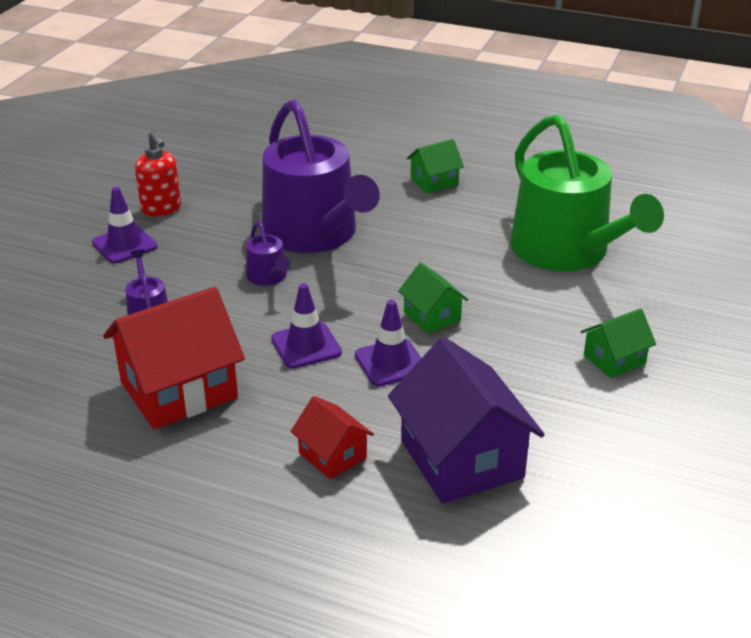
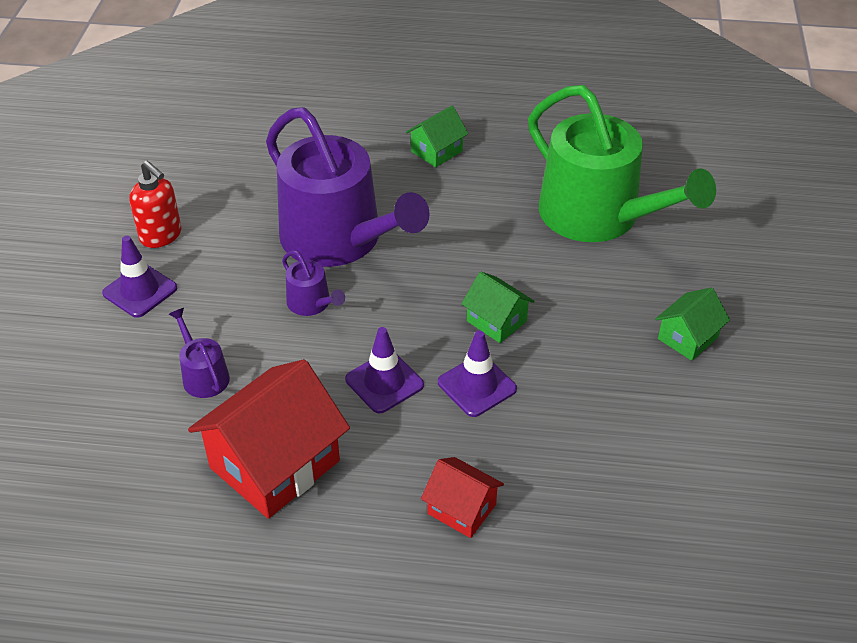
camera: 15 degrees left, 10 degrees up
purple house [388,337,545,503] -> none

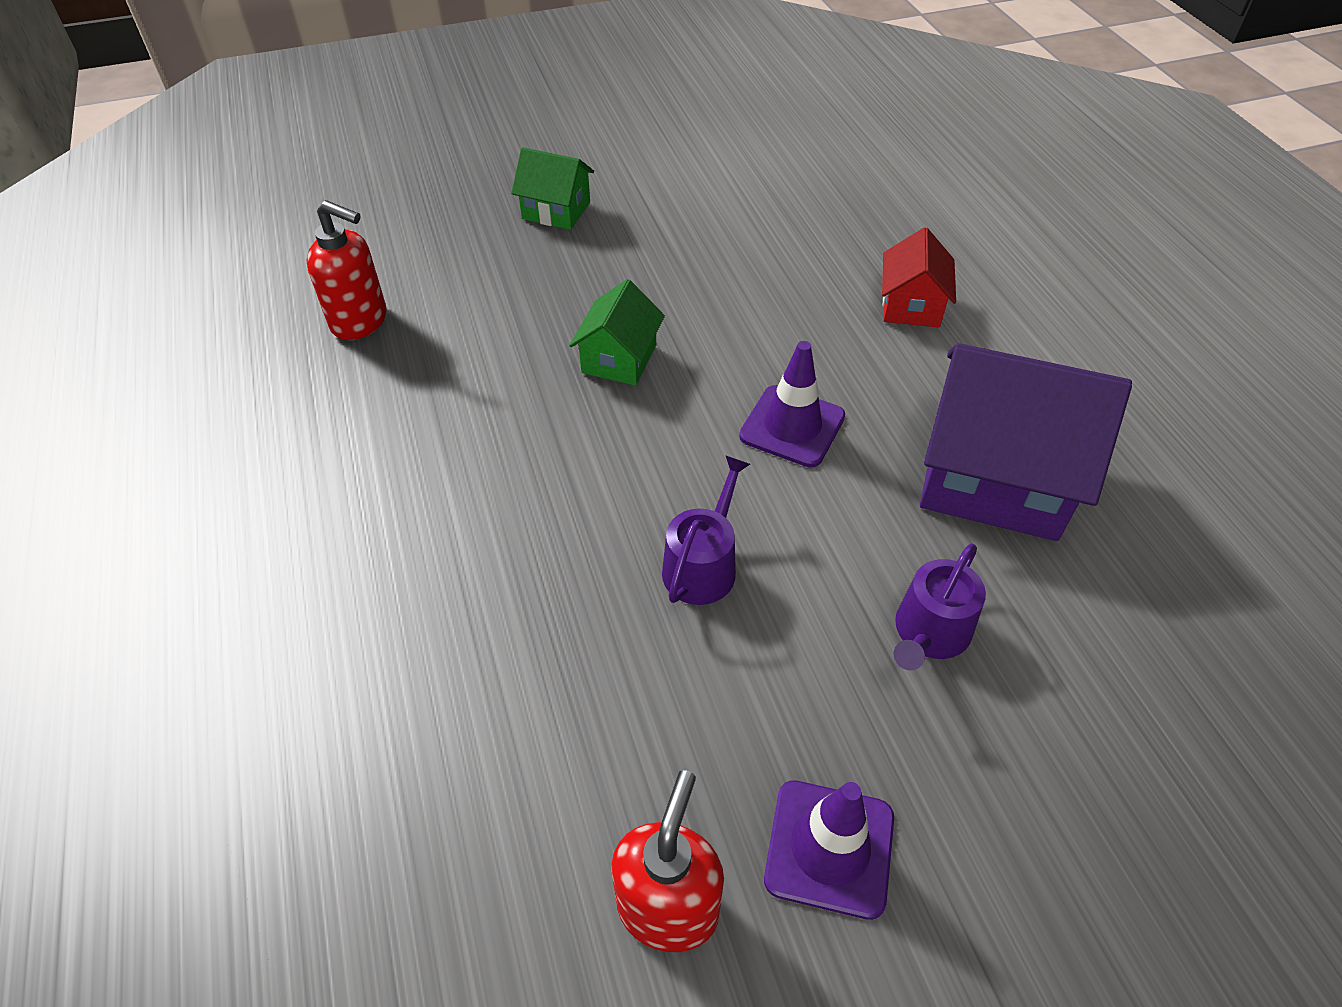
camera: 115 degrees left, 5 degrees up
red house [188,359,350,519] -> purple house [920,343,1132,541]
purple watering can [266,107,430,267] -> none
green house [406,106,468,168] -> none
purple traffic cone [438,330,517,417] -> none
green watering can [528,85,716,242] -> red soap dispenser [307,200,387,340]

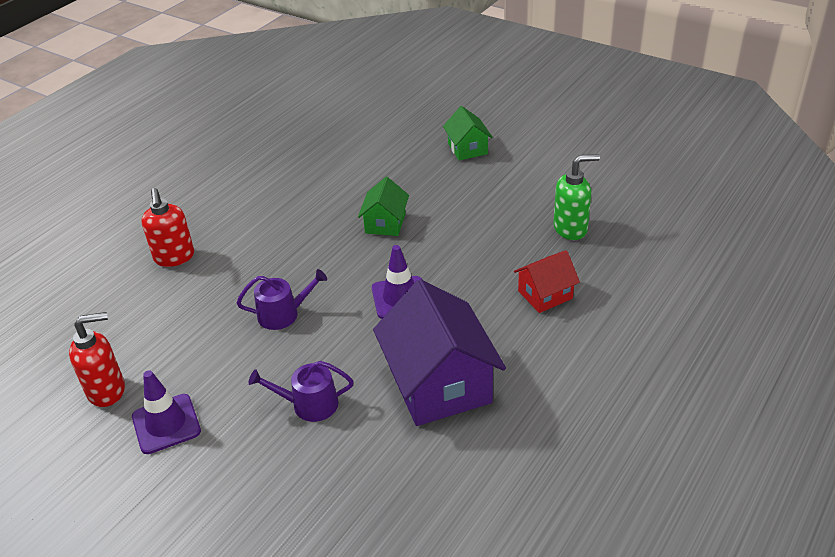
camera: 55 degrees right, 10 degrees down
red soap dispenser [307,200,387,340] -> red soap dispenser moved to [141,188,194,267]
green house [569,279,665,386] -> green house turned 60 degrees counterclockwise [358,177,409,236]
none -> green soap dispenser [553,154,600,240]

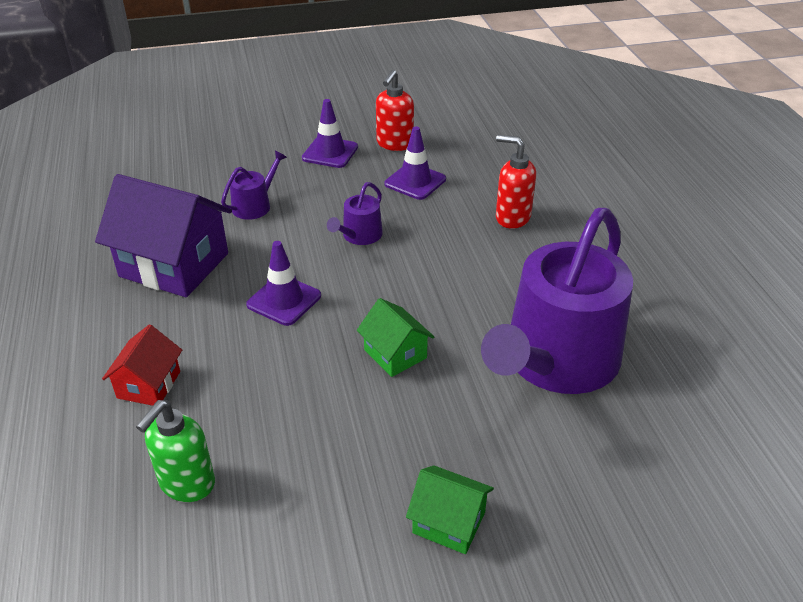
camera: 130 degrees right, 0 degrees up
none -> purple traffic cone [384,126,446,200]
none -> purple watering can [481,208,633,394]

